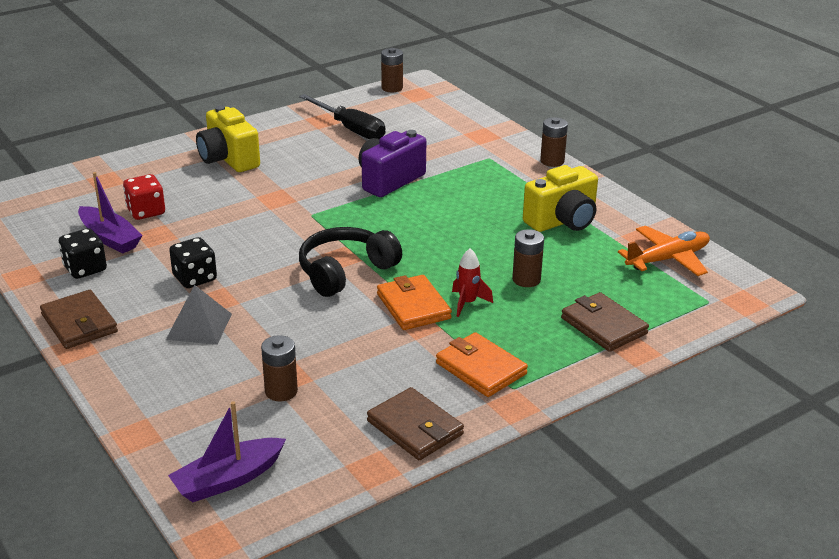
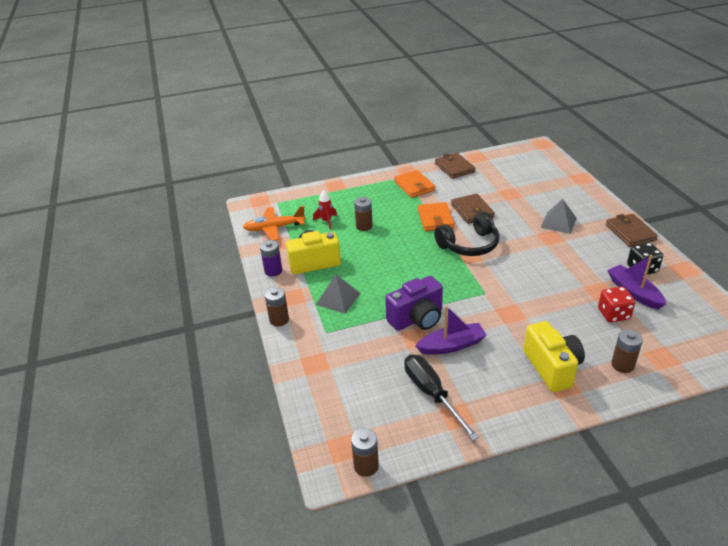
camera: 160 degrees left, 5 degrees up
purple boat [168,401,286,502] -> purple boat moved to [415,306,487,355]
black dice [169,237,217,288] -> none
brown battery [261,335,298,401] -> brown battery moved to [611,329,643,373]
red rocket [452,248,493,317] -> red rocket moved to [313,190,337,229]
brown wallet [561,292,649,352] -> brown wallet moved to [451,194,495,224]
none -> purple battery [260,240,283,277]
none -> grey pyramid [316,274,360,314]

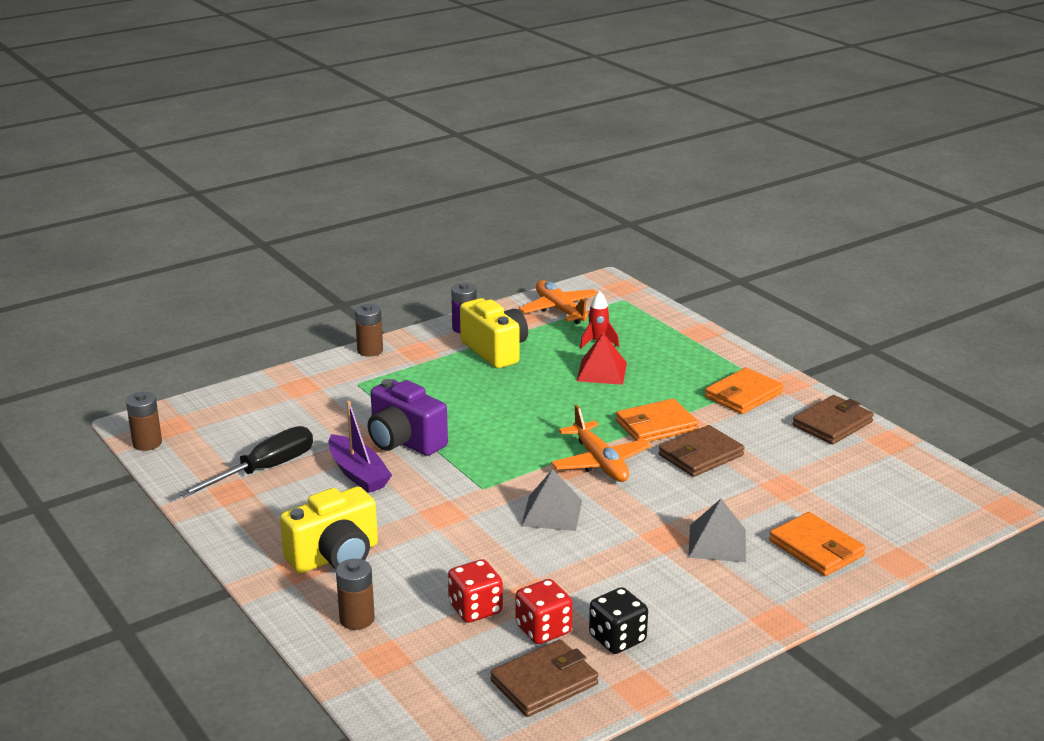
camera: 70 degrees right, 10 degrees down
grey pyramid [316,274,360,314] -> grey pyramid moved to [521,469,582,531]
brown battery [354,197,373,231] -> red pyramid [577,333,627,385]
black headphones [434,212,499,256] -> orange plane [551,405,651,482]
brown wallet [606,214,658,247] -> brown wallet moved to [490,639,598,717]
purple boat [607,255,666,310] -> red dice [515,579,573,644]
none -> orange wallet [769,512,866,576]

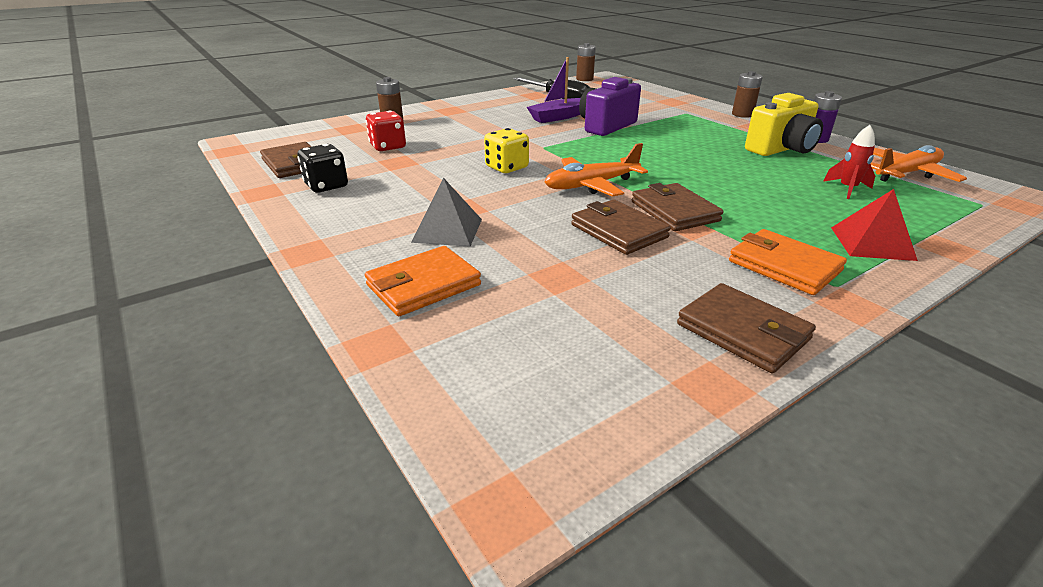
camera: 90 degrees right, 5 degrees up
yellow camera [280,486,378,573] -> none
red dice [515,579,573,644] -> none
grey pyramid [521,469,582,531] -> yellow dice [484,128,529,173]
red pyramid [577,333,627,385] -> red pyramid moved to [831,189,918,261]
orange wallet [616,399,698,442] -> brown wallet [632,183,723,231]

